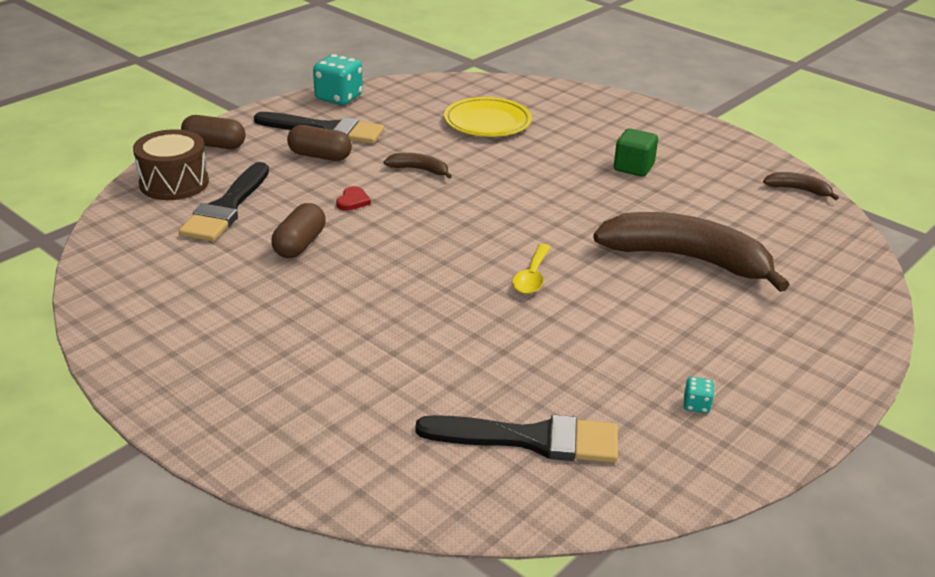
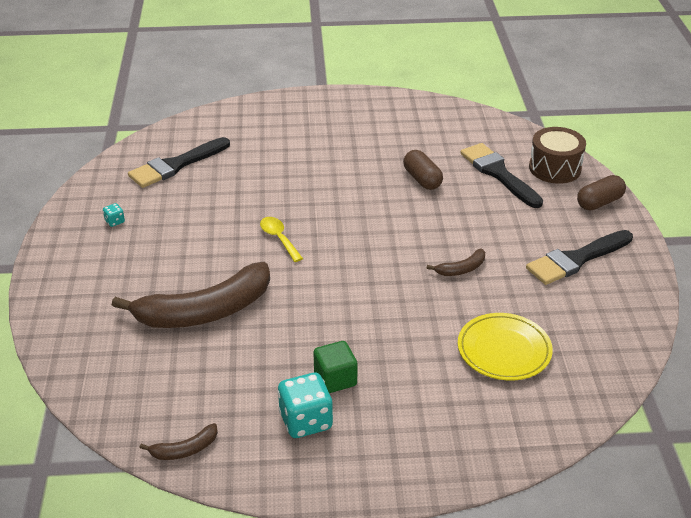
camera: 135 degrees right, 5 degrees up
brown capsule [287,125,352,161] -> none
turquoise dice [313,54,363,105] -> turquoise dice moved to [277,373,333,438]
red heart [336,186,371,211] -> none

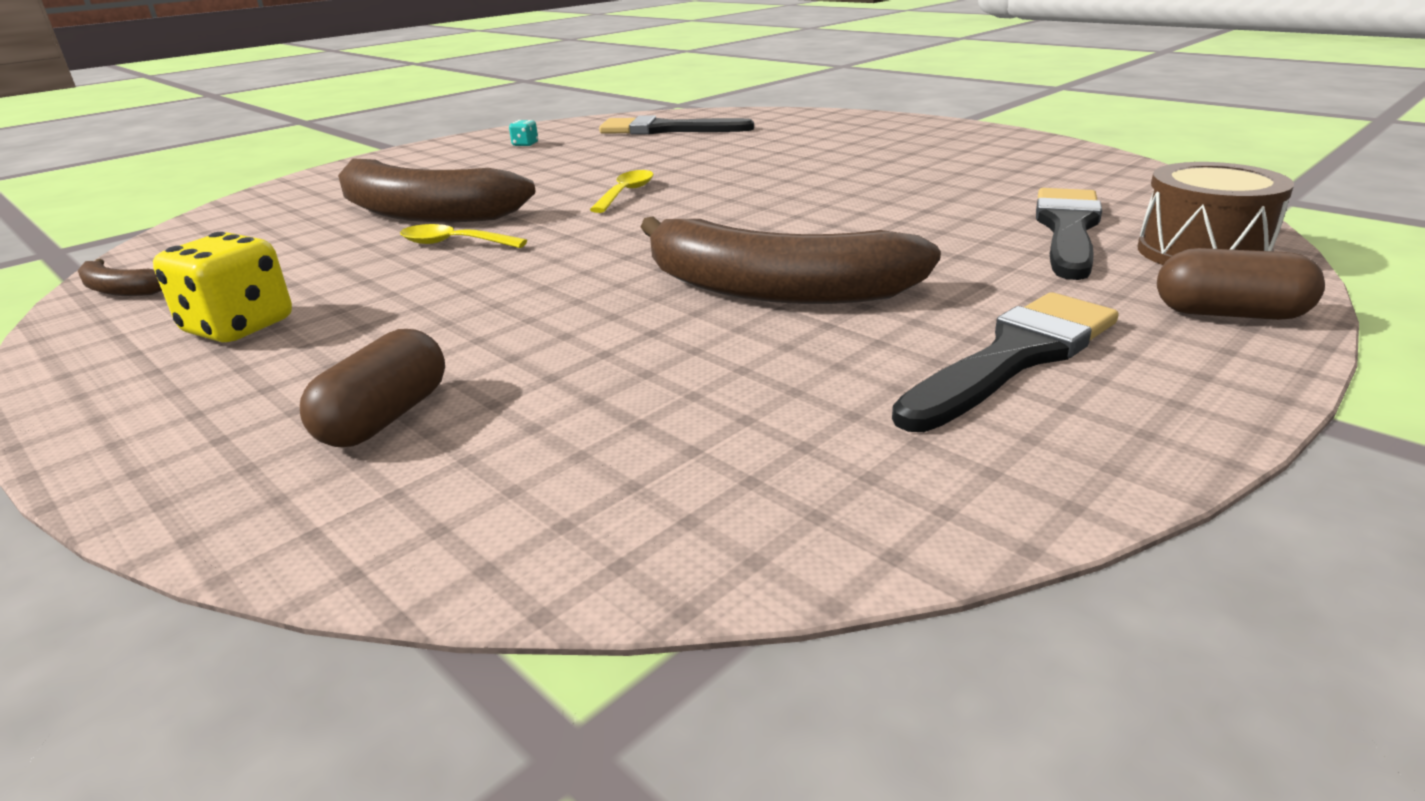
camera: 50 degrees right, 10 degrees down
turquoise dice [277,373,333,438] -> yellow dice [153,232,292,343]
green cube [313,341,358,393] -> none
brown capsule [403,150,443,190] -> brown capsule moved to [300,329,445,447]
brown banana [427,248,485,276] -> brown banana [641,217,941,304], size x2.35
yellow plate [458,313,553,380] -> none
black brush [526,230,633,285] -> black brush turned 120 degrees clockwise [892,292,1119,432]
none -> yellow spoon [400,224,527,248]

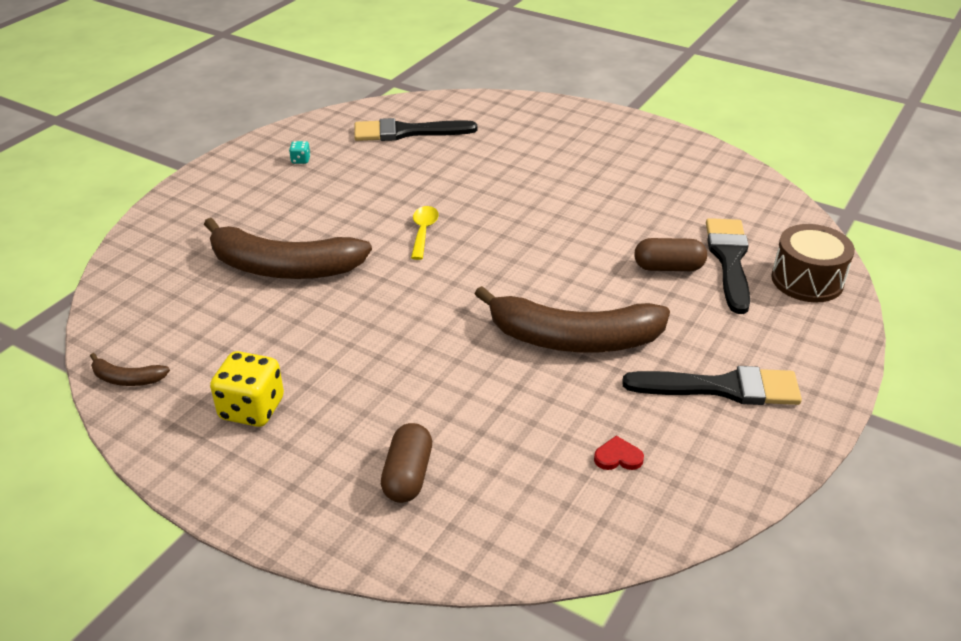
camera: 15 degrees left, 10 degrees up
yellow spoon [400,224,527,248] -> none
black brush [892,292,1119,432] -> black brush turned 60 degrees clockwise [622,366,802,405]
brown capsule [1157,248,1325,320] -> brown capsule moved to [634,238,707,271]
none -> red heart [594,436,644,470]

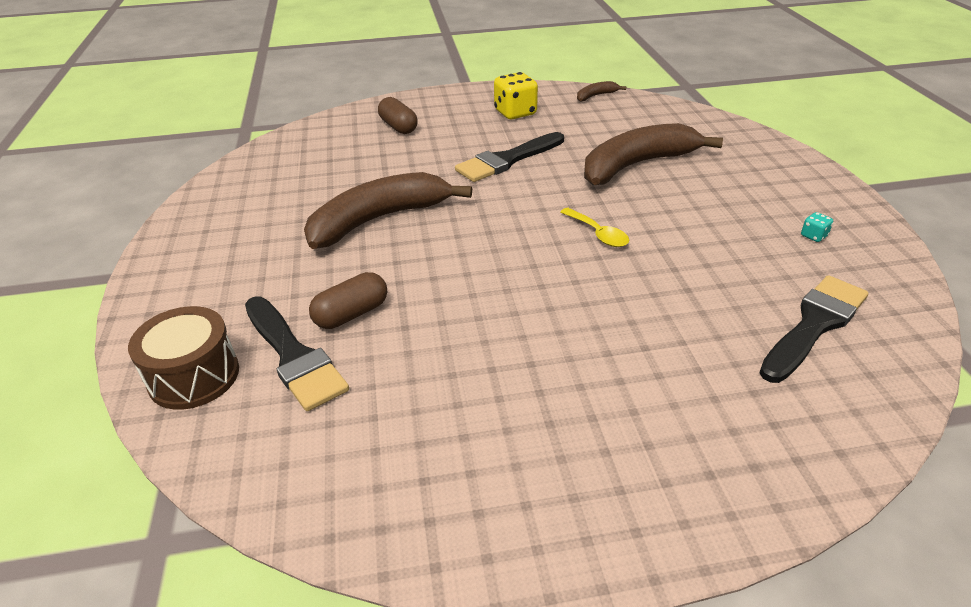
camera: 140 degrees right, 0 degrees up
red heart [594,436,644,470] -> none
black brush [622,366,802,405] -> black brush moved to [455,132,564,182]

